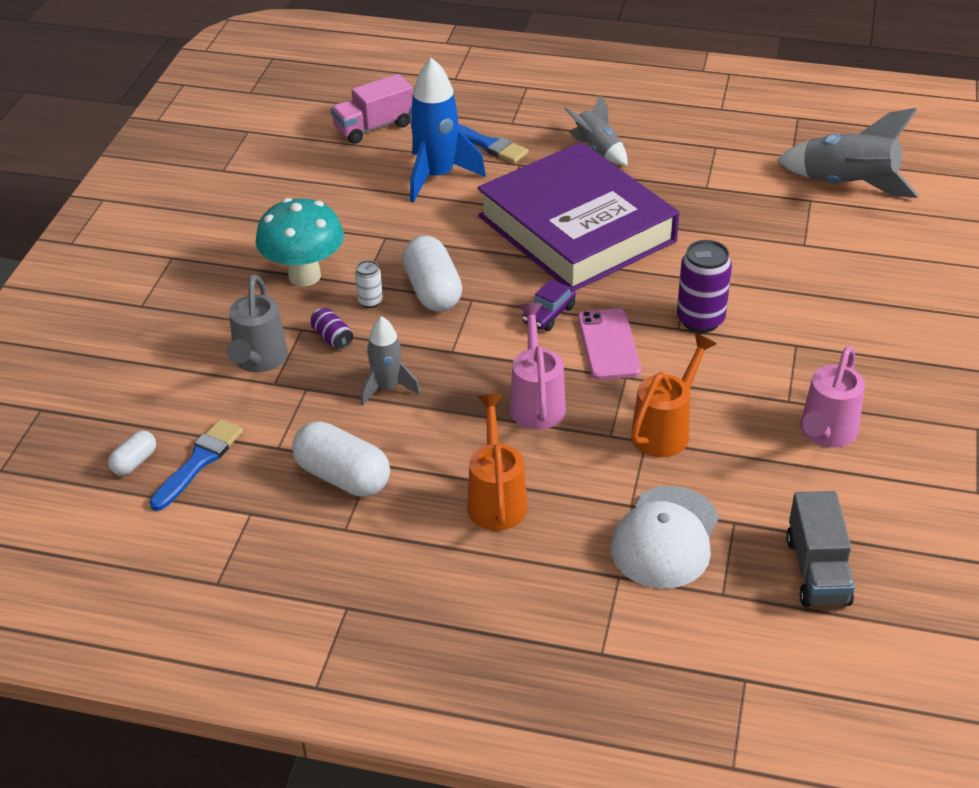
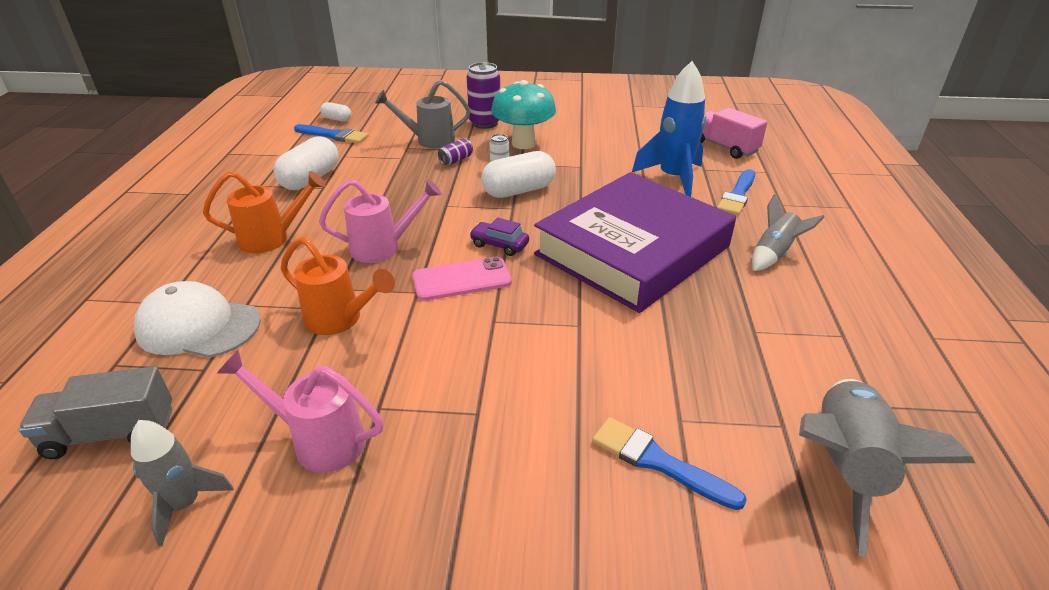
camera: 80 degrees right, 5 degrees down
grey rocket [361,316,420,406] -> grey rocket moved to [131,420,234,547]
purple can [677,240,732,333] -> purple can moved to [467,62,500,129]
none -> blue brush [592,417,747,510]

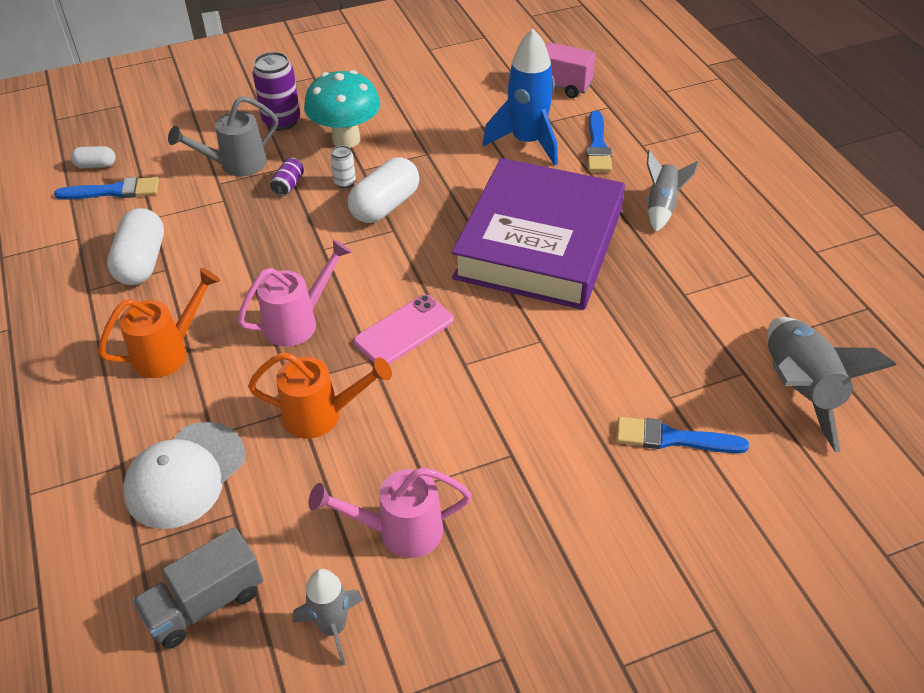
camera: 25 degrees left, 10 degrees up
white cap [134,281,261,358] -> white cap turned 45 degrees counterclockwise [123,422,245,529]
purple car [469,217,529,256] -> none

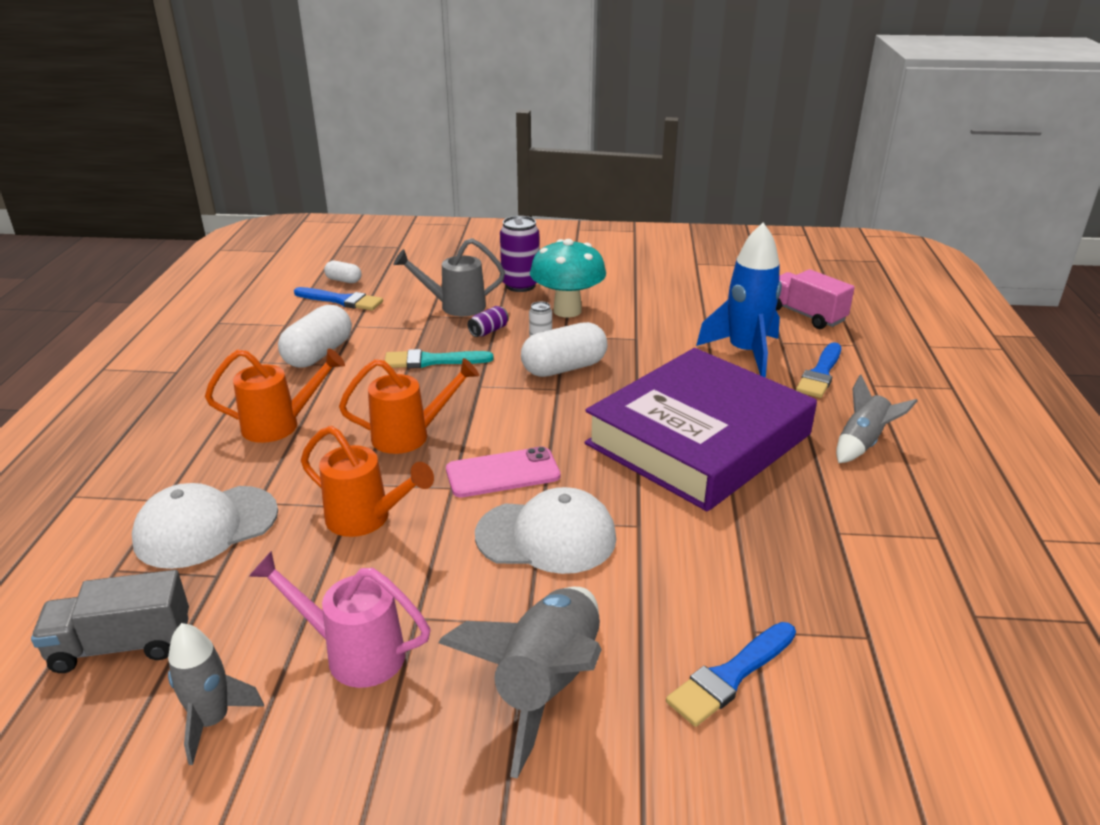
camera: 25 degrees right, 15 degrees down
pink watering can [237,239,351,347] -> orange watering can [339,358,479,454]
blue brush [616,417,749,453] -> blue brush turned 75 degrees counterclockwise [666,622,796,727]
grey rocket [767,317,897,452] -> grey rocket moved to [438,587,602,779]
none -> turquoise brush [385,349,494,368]
none -> white cap [475,487,616,574]

